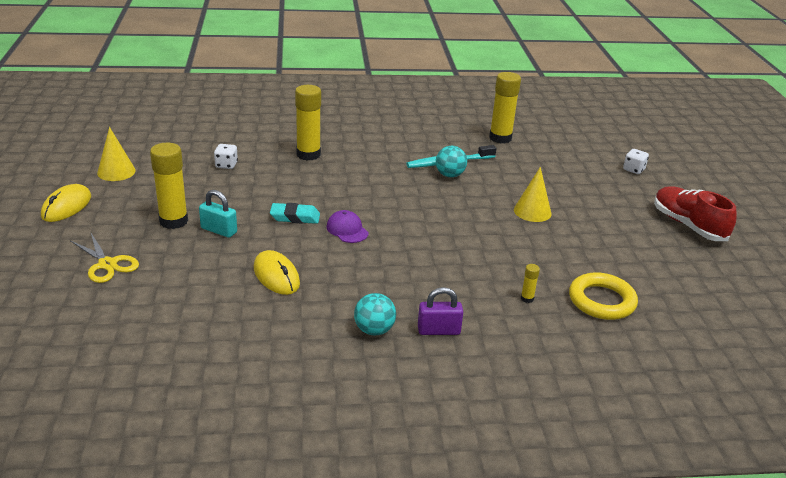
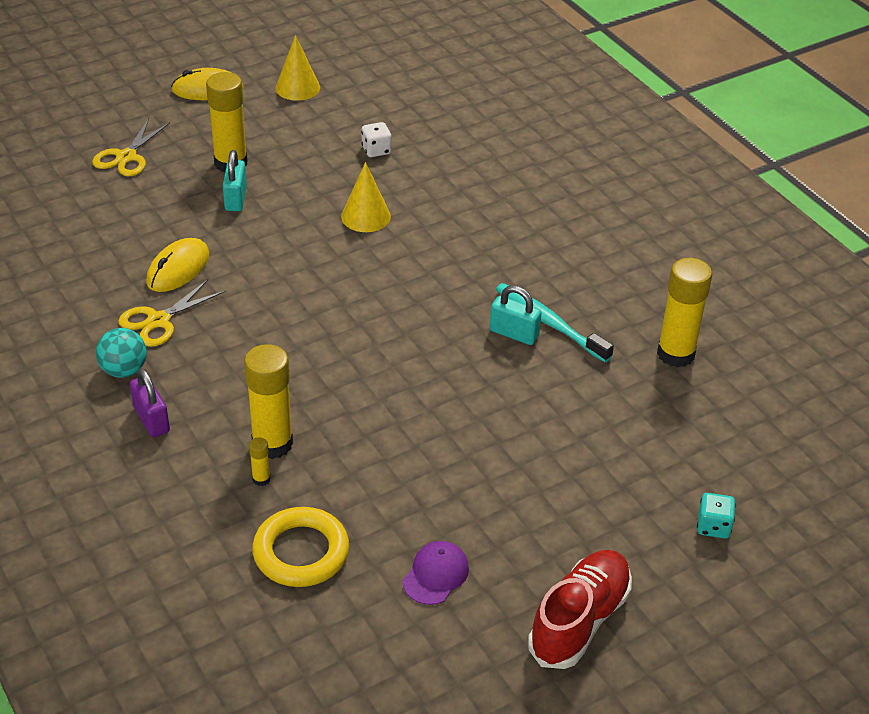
camera: 65 degrees right, 10 degrees up
turquoise eraser [270,203,320,224] -> none
yellow glue stick [295,85,321,161] -> yellow glue stick moved to [244,344,293,459]
purple cap [326,210,369,243] -> purple cap moved to [403,541,469,605]
turquoise ball [436,146,467,177] -> turquoise padlock [490,285,542,345]
yellow cone [514,167,552,222] -> yellow cone moved to [341,162,391,232]
white dice [623,149,649,174] -> turquoise dice [697,493,736,538]
none -> yellow scissors [119,280,226,347]

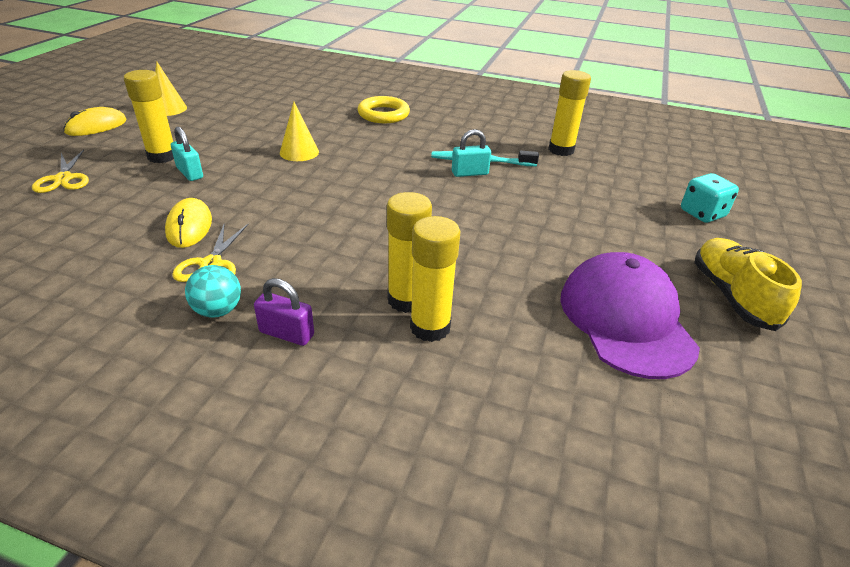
camera: 40 degrees left, 5 degrees down
yellow glue stick [249,437,270,486] -> yellow glue stick [410,216,460,342], size x2.32
yellow ring [252,507,349,587] -> yellow ring moved to [358,96,410,123]
white dice [361,122,392,157] -> none
purple cap [403,541,469,605] -> purple cap [560,252,700,379], size x2.31
red shoe [528,550,632,669] -> yellow shoe [694,238,802,331]
turquoise dice [697,493,736,538] -> turquoise dice [681,173,739,223], size x1.50

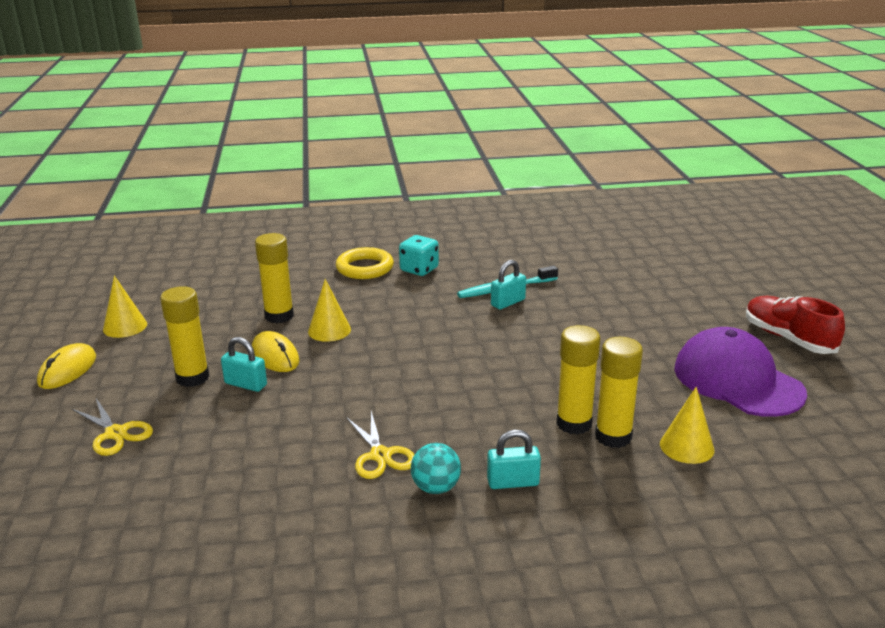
camera: 25 degrees left, 10 degrees down
yellow mouse [165,198,212,248] -> yellow mouse moved to [252,331,299,372]
purple padlock [254,278,314,346] -> turquoise padlock [487,430,541,489]
yellow glue stick [548,70,591,156] -> yellow glue stick moved to [255,233,294,323]
turquoise dice [681,173,739,223] -> turquoise dice moved to [399,235,439,276]
yellow shoe [694,238,802,331] -> red shoe [746,296,845,354]
none -> yellow cone [660,387,715,464]

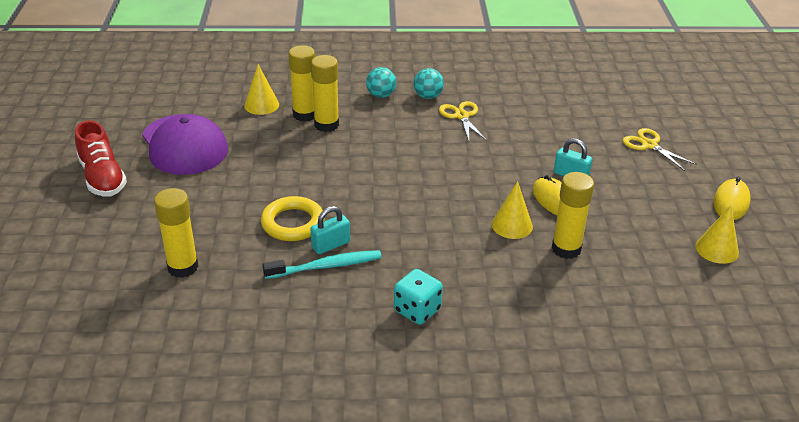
camera: 175 degrees left, 10 degrees up
yellow glue stick [160,286,210,387] -> yellow glue stick moved to [154,188,199,278]
yellow ring [336,247,394,279] -> yellow ring moved to [261,196,325,241]
turquoise padlock [487,430,541,489] -> turquoise ball [366,67,396,98]

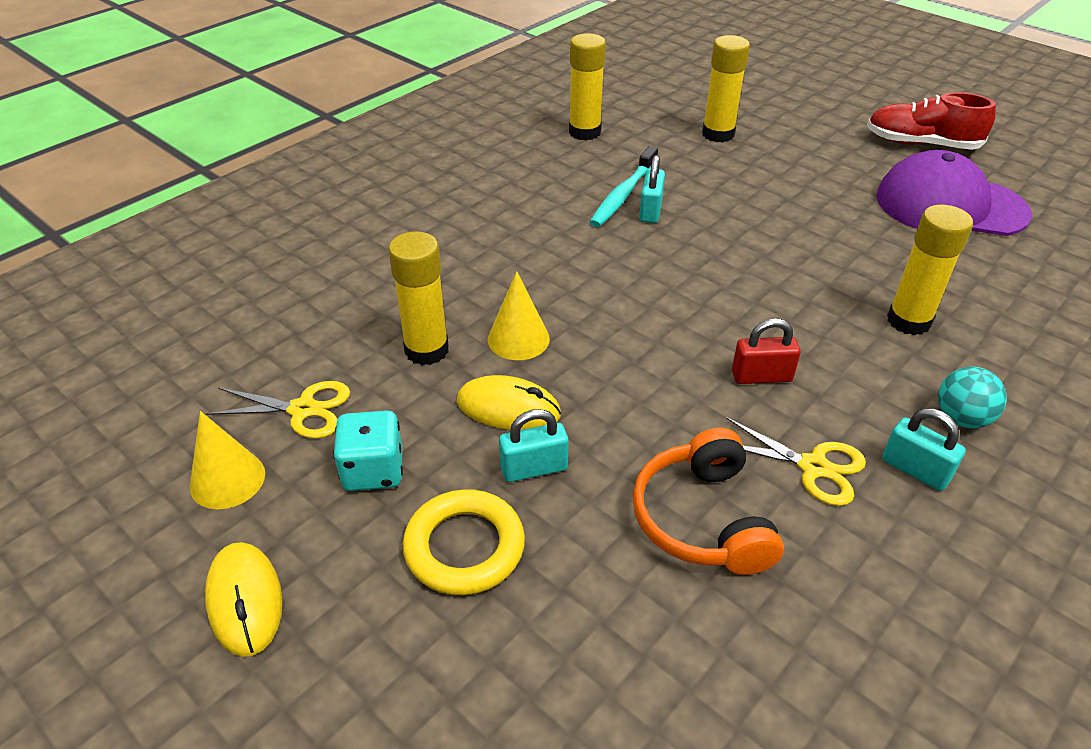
camera: 135 degrees right, 5 degrees up
yellow cone [244,64,279,115] -> none
yellow ring [261,196,325,241] -> yellow ring moved to [403,489,525,595]
yellow glue stick [288,45,315,122] -> yellow glue stick moved to [569,33,606,141]
turquoise dice [394,269,443,325] -> turquoise dice moved to [333,410,403,491]
turquoise ball [414,68,444,99] -> turquoise padlock [882,408,966,491]
yellow scissors [623,128,697,171] -> yellow scissors moved to [206,381,350,439]
none -> orange headphones [633,428,784,575]
none -> red padlock [732,318,801,384]

